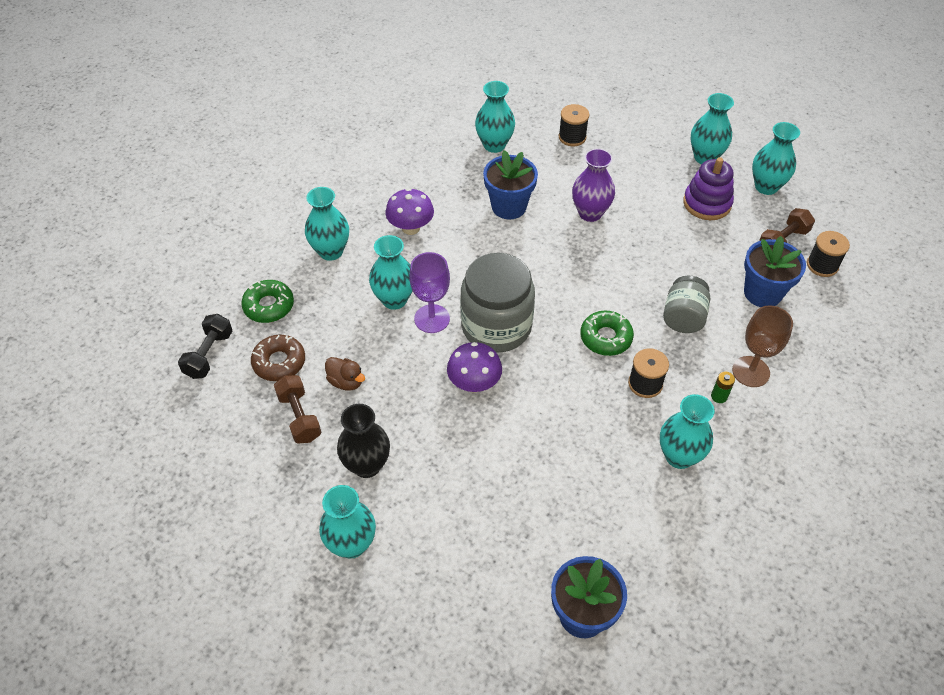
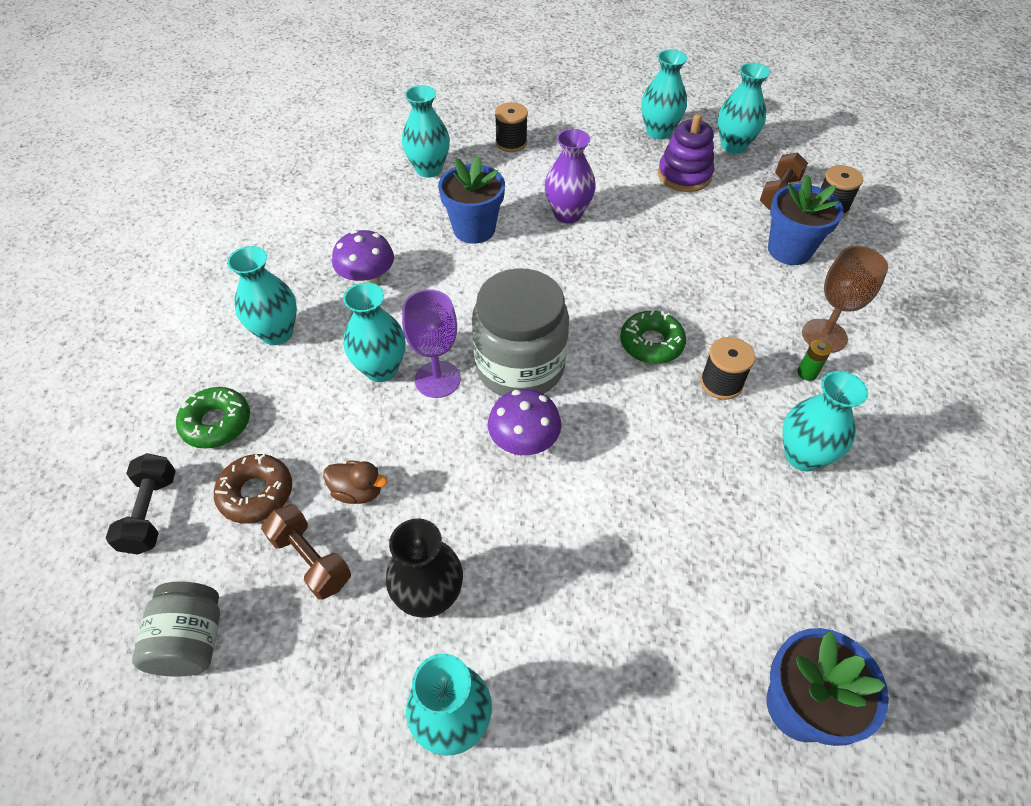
camera: 20 degrees left, 0 degrees up
grey jar [663,276,710,333] -> grey jar moved to [132,581,220,677]

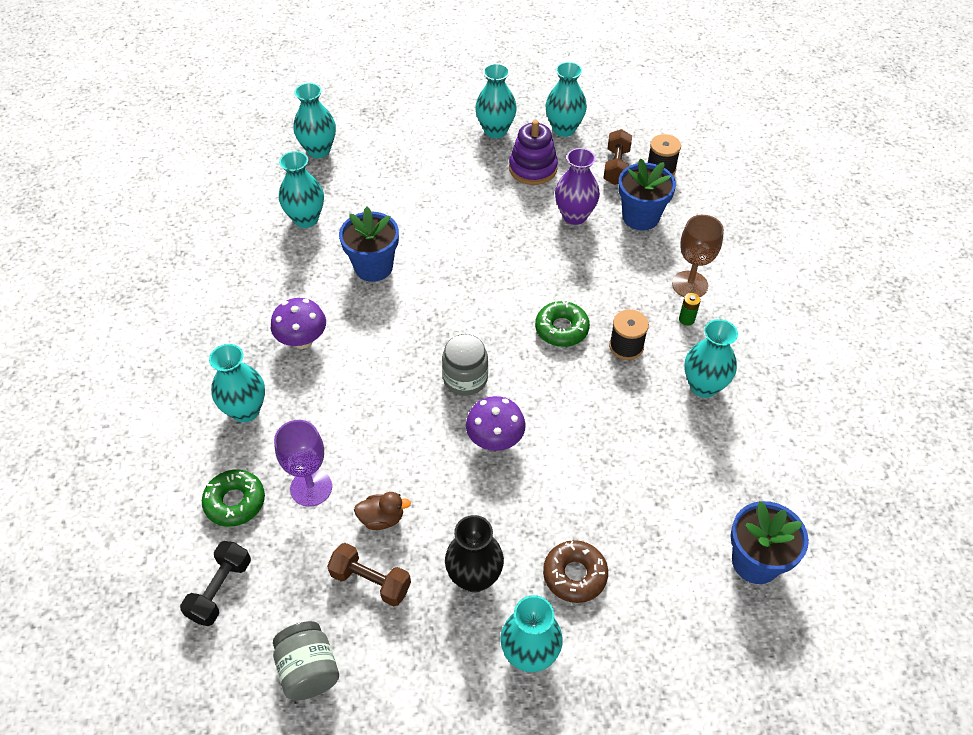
camera: 20 degrees left, 0 degrees up
black dumbbell [106,453,176,555] -> black dumbbell turned 45 degrees clockwise [180,541,251,626]
brown donut [214,454,292,523] -> brown donut moved to [543,540,608,603]
turquoise vase [343,282,405,382] -> turquoise vase moved to [293,83,336,158]
purple goblet [402,289,461,398] -> purple goblet moved to [274,420,332,507]
grey jar [472,268,569,396] -> grey jar [442,334,488,396], size x0.59
black spool [495,102,528,152] -> none
purple vase [545,129,596,224] -> purple vase moved to [555,148,600,225]

